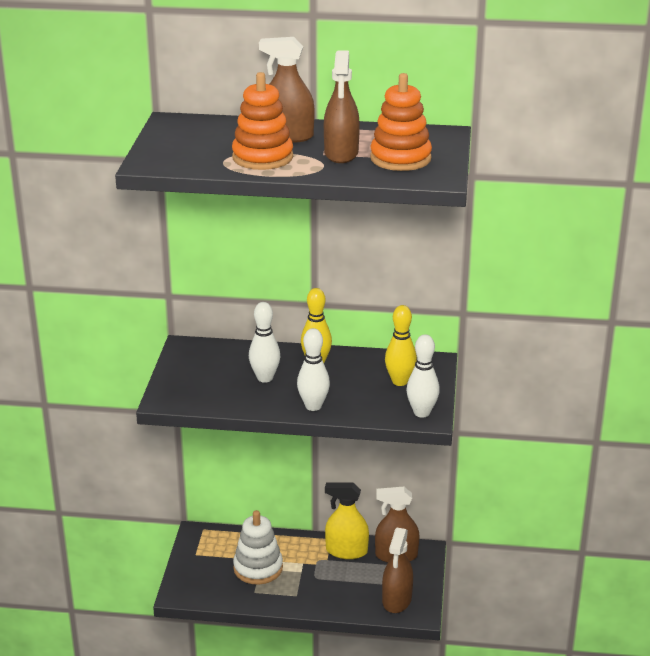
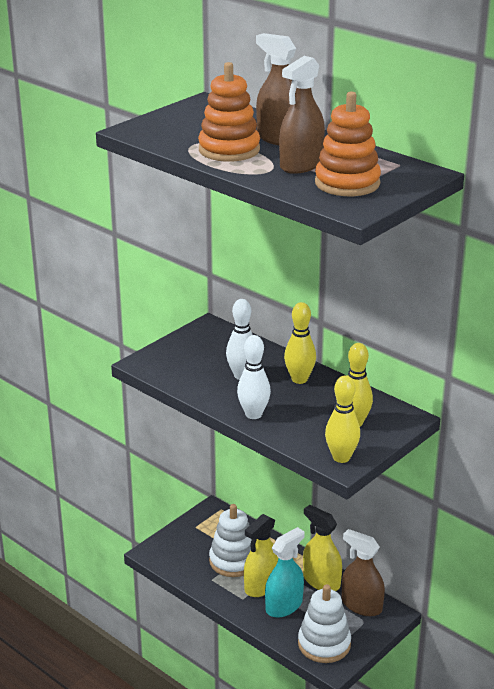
camera: 35 degrees right, 0 degrees up
brown spray bottle [382,528,413,613] -> white stacking toy [298,584,351,663]
white bowling pin [406,334,440,418] -> yellow bowling pin [325,375,360,463]
none -> yellow spray bottle [244,514,278,597]
none -> turquoise spray bottle [265,527,304,618]

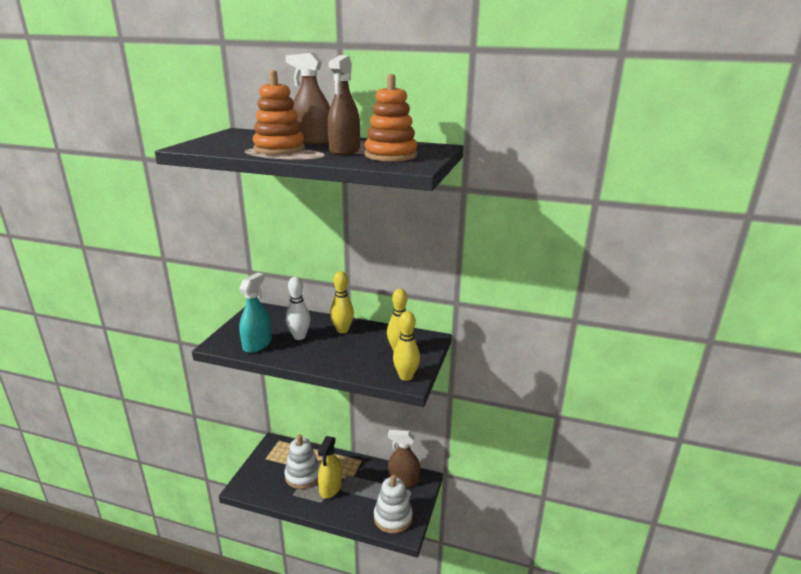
camera: 25 degrees left, 5 degrees down
white bowling pin [237,335,271,419] -> none
turquoise spray bottle [265,527,304,618] -> turquoise spray bottle moved to [239,273,272,353]
yellow spray bottle [303,505,342,591] -> none

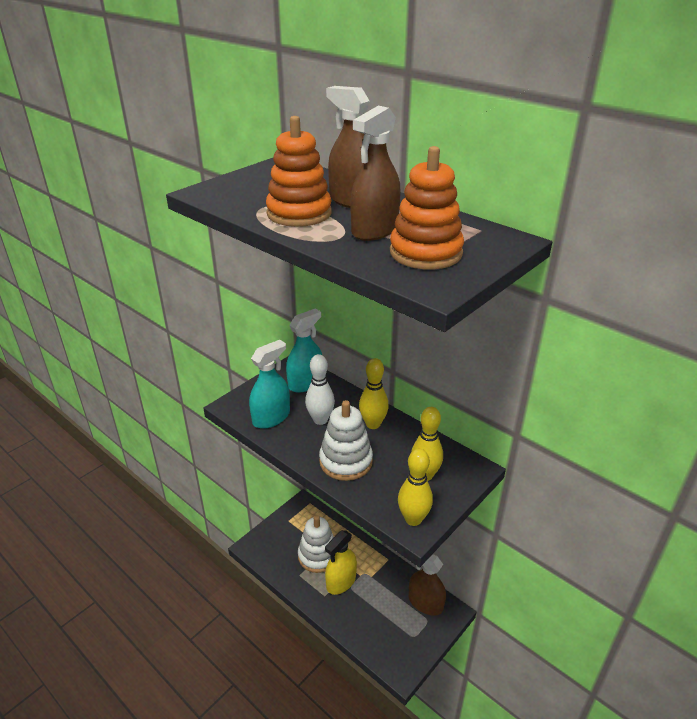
camera: 25 degrees right, 10 degrees up
white stacking toy [374,474,412,534] -> white stacking toy moved to [319,400,373,481]
none -> turquoise spray bottle [286,309,322,392]

